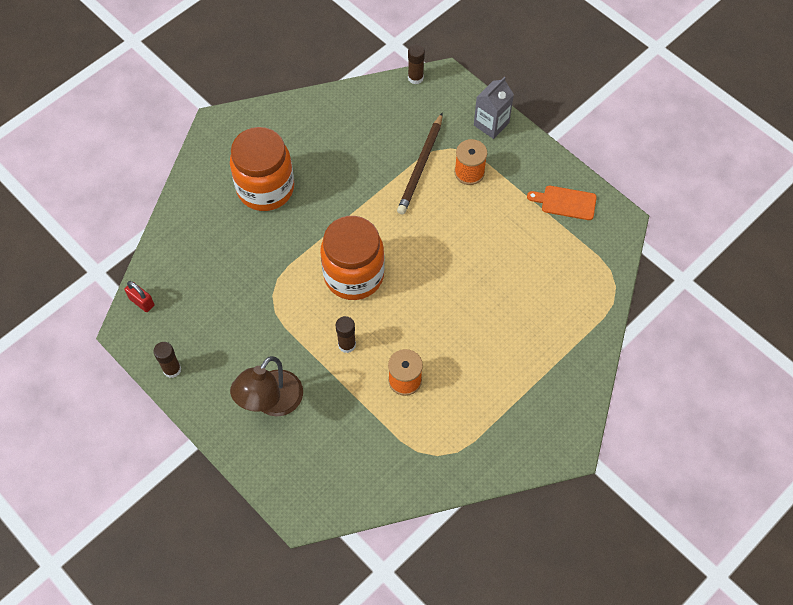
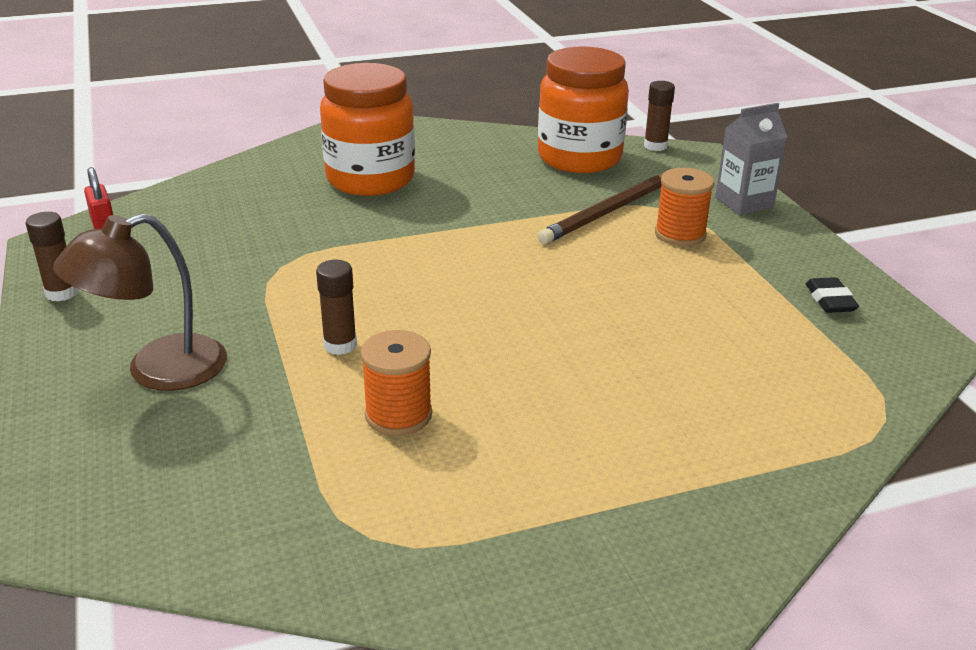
camera: 25 degrees right, 30 degrees down
orange jar [320,216,385,300] -> orange jar moved to [538,46,629,173]
orange cutting board [527,186,597,220] -> black eraser [806,277,859,313]

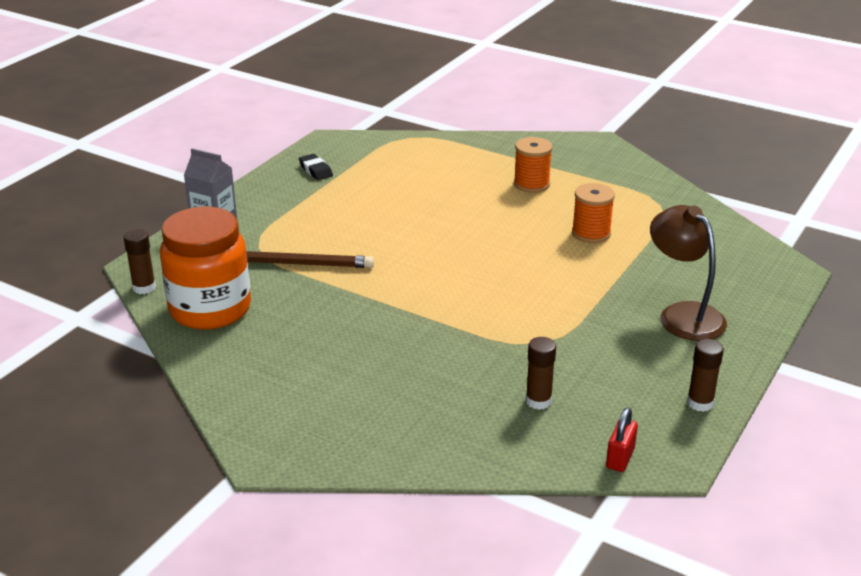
camera: 130 degrees left, 0 degrees up
brown lamp [53,214,227,391] -> brown lamp turned 135 degrees counterclockwise [650,205,727,341]
brown glue stick [316,260,357,355] -> brown glue stick moved to [526,337,556,410]
orange jar [320,63,415,196] -> none
orange spool [655,168,714,246] -> orange spool moved to [514,137,553,193]
black eraser [806,277,859,313] -> black eraser turned 75 degrees counterclockwise [299,154,333,180]

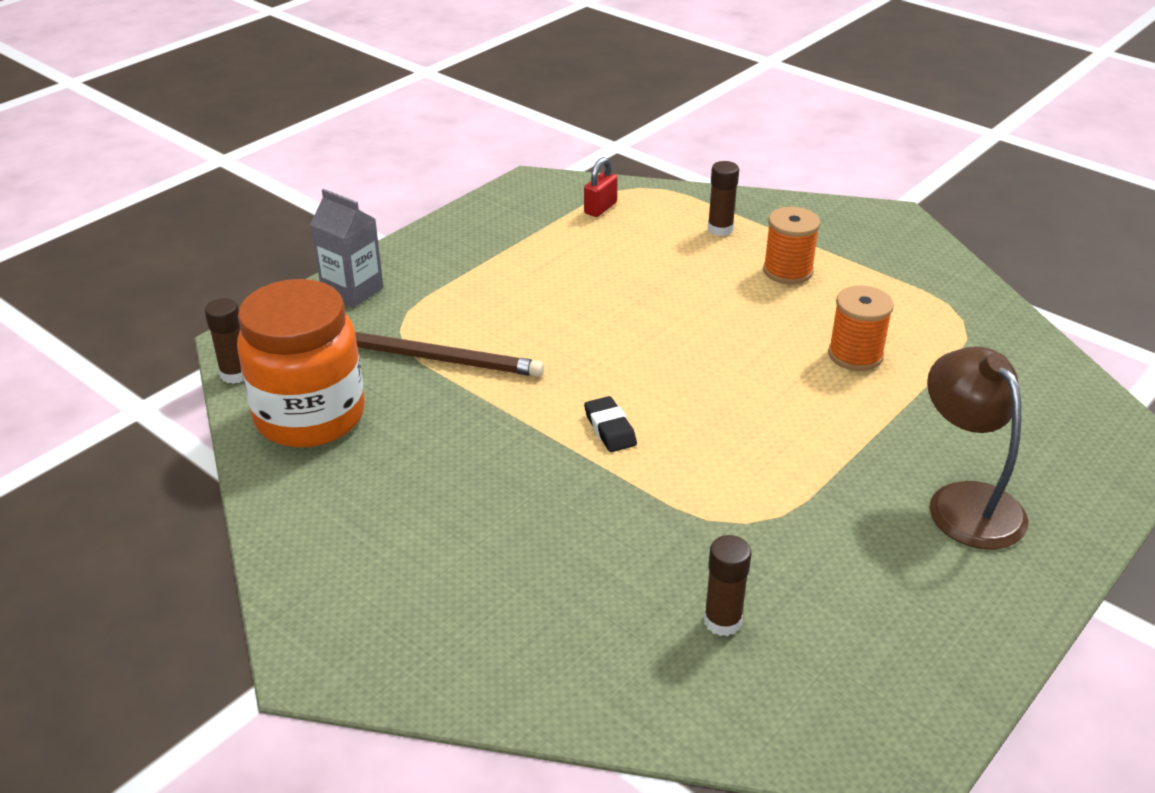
camera: 10 degrees right, 5 degrees up
black eraser [299,154,333,180] -> black eraser moved to [584,396,637,452]
red padlock [606,407,638,472] -> red padlock moved to [584,157,618,217]
brown glue stick [687,339,724,412] -> brown glue stick moved to [707,161,739,236]

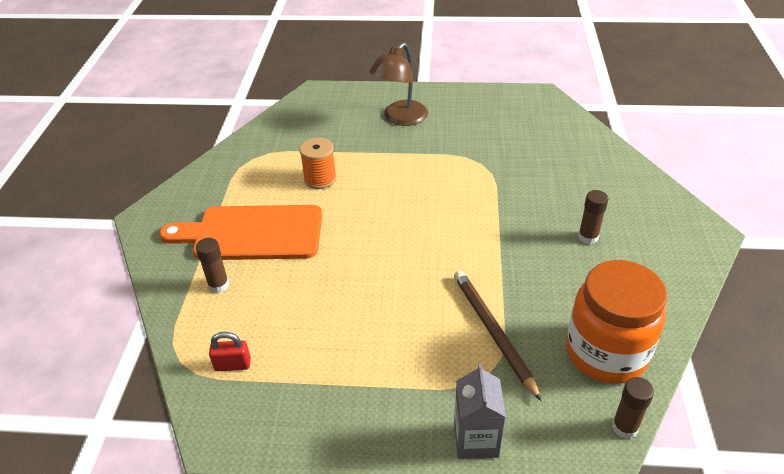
camera: 125 degrees left, 5 degrees up
black eraser [584,396,637,452] -> none
brown glue stick [704,535,751,636] -> brown glue stick moved to [578,190,608,244]
orange spool [763,207,820,284] -> orange cutting board [159,205,322,260]

